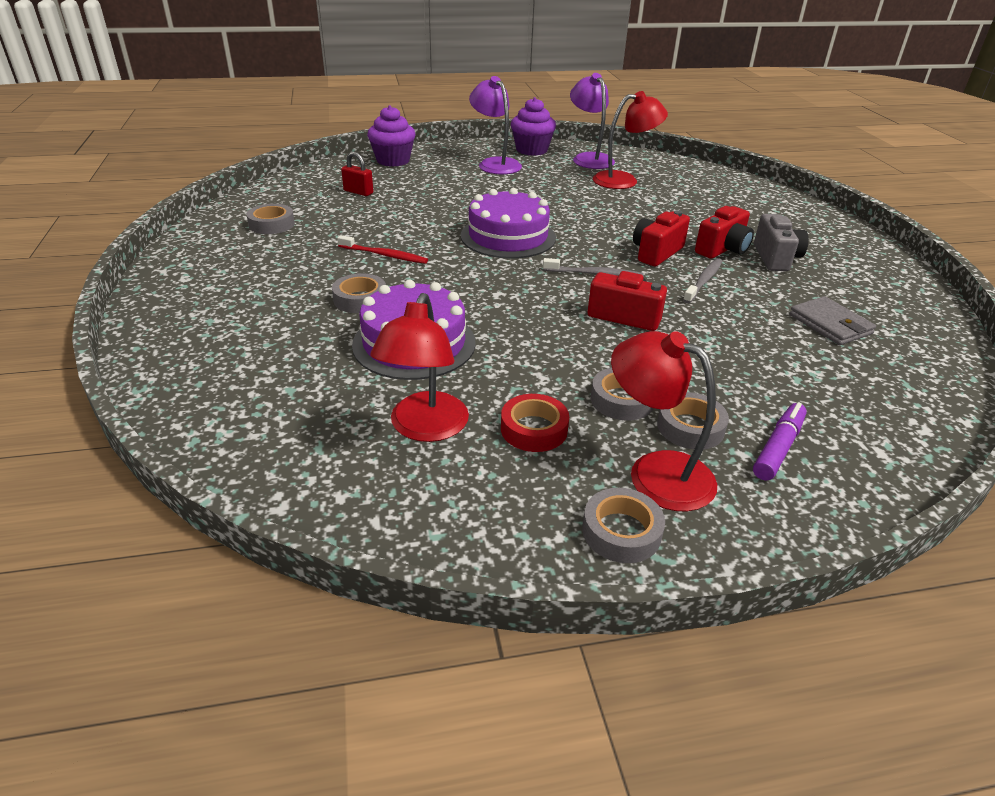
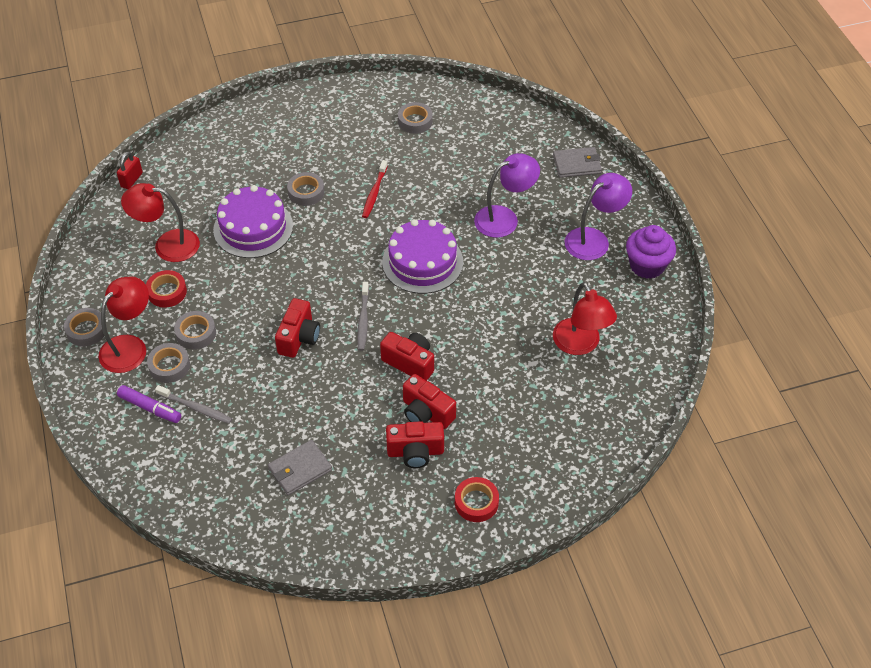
camera: 85 degrees right, 15 degrees up
red padlock [341,152,373,196] -> red padlock moved to [117,151,143,189]
purple cupcake [367,105,415,167] -> grey wallet [553,147,602,178]
purple lamp [570,73,615,169] -> purple lamp moved to [474,153,540,238]
grey toothbrush [683,258,723,304] -> grey toothbrush moved to [155,385,232,424]
grey camera [754,214,809,271] -> red camera [386,421,444,468]
none -> red tape [455,477,499,522]

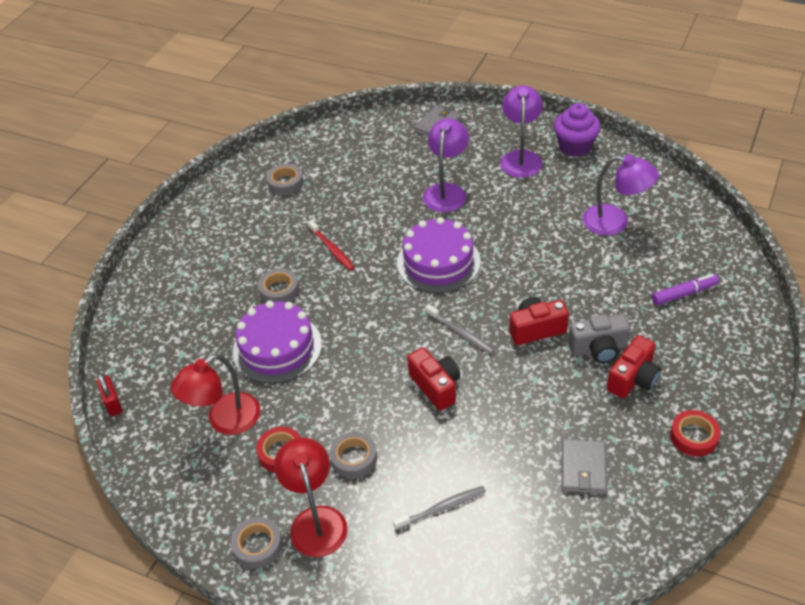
camera: 45 degrees left, 5 degrees down
purple marker [117,385,181,423] -> purple marker moved to [652,274,719,305]
grey tape [147,343,190,383] -> none
red camera [403,374,456,429] -> grey camera [568,314,630,363]
red tape [455,477,499,522] -> red tape moved to [670,410,721,457]
red lamp [553,282,617,355] -> purple lamp [583,155,659,236]

